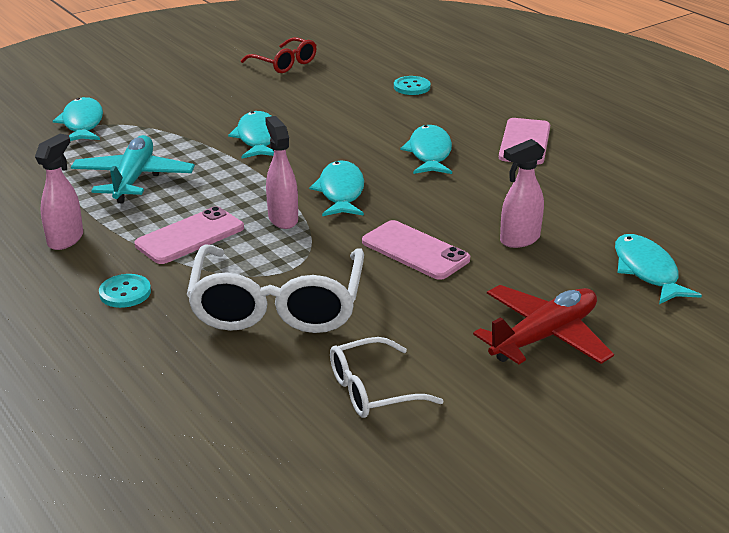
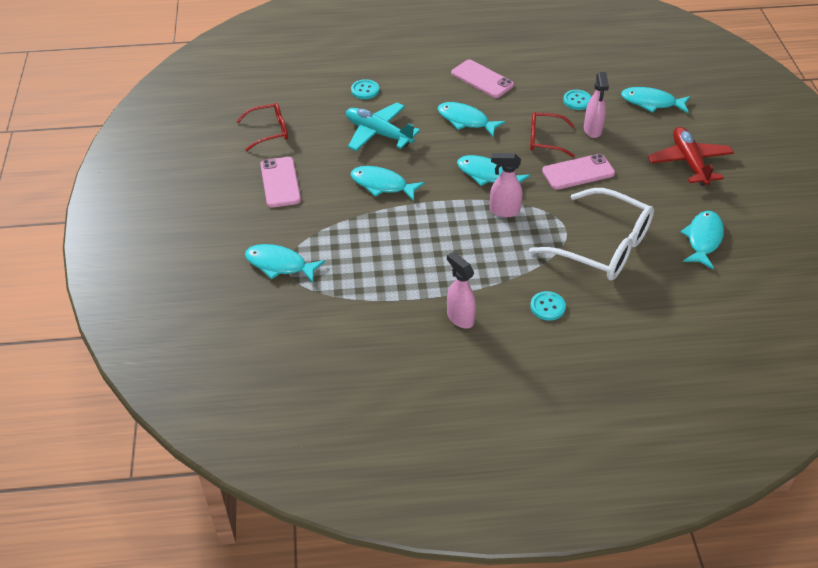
camera: 60 degrees left, 15 degrees up
turquoise plane [71,135,195,203] -> turquoise plane moved to [346,103,420,151]
pink phone [135,206,244,264] -> pink phone moved to [260,157,301,208]
white glasses [330,337,444,418] -> turquoise fish [681,211,724,270]
none -> red glasses [530,112,575,157]
none -> turquoise button [563,90,592,110]

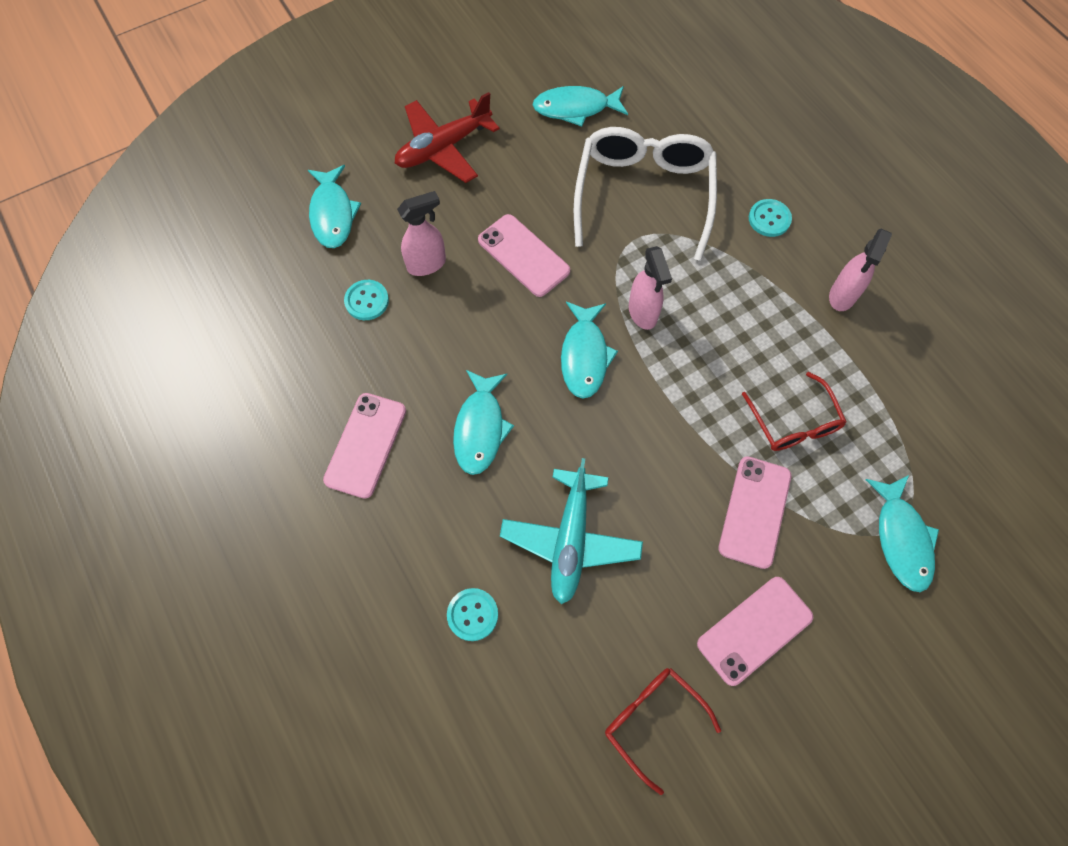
camera: 115 degrees left, 20 degrees up
turquoise fish [350,166,425,201] -> none
red glasses [530,112,575,157] -> red glasses moved to [742,372,846,451]
none -> pink phone [718,456,791,569]

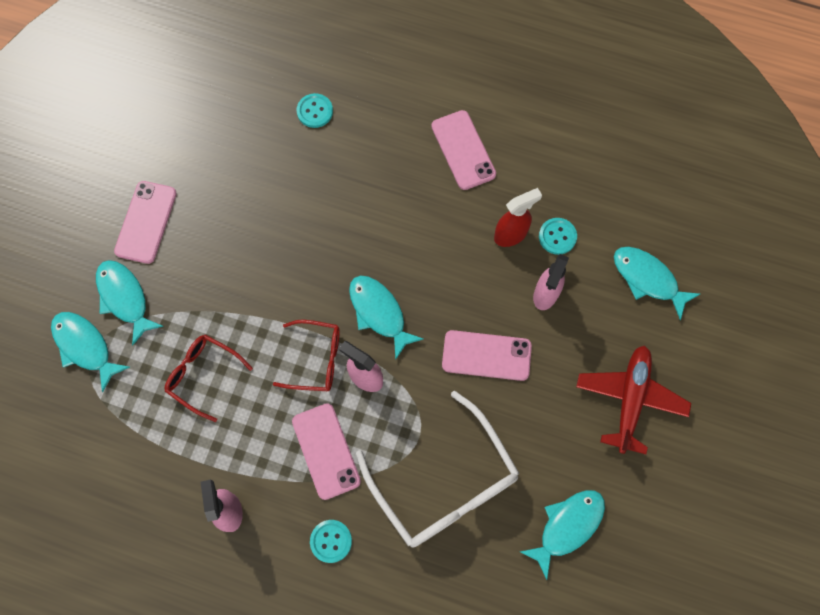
camera: 140 degrees right, 5 degrees up
turquoise fish [453,370,514,475] -> turquoise fish moved to [96,260,164,345]
turquoise plane [500,458,643,604] -> none
red glasses [605,668,721,795] -> red glasses moved to [273,320,340,391]
pink phone [718,456,791,569] -> pink phone moved to [292,403,361,500]
none -> red spray bottle [494,188,542,247]

